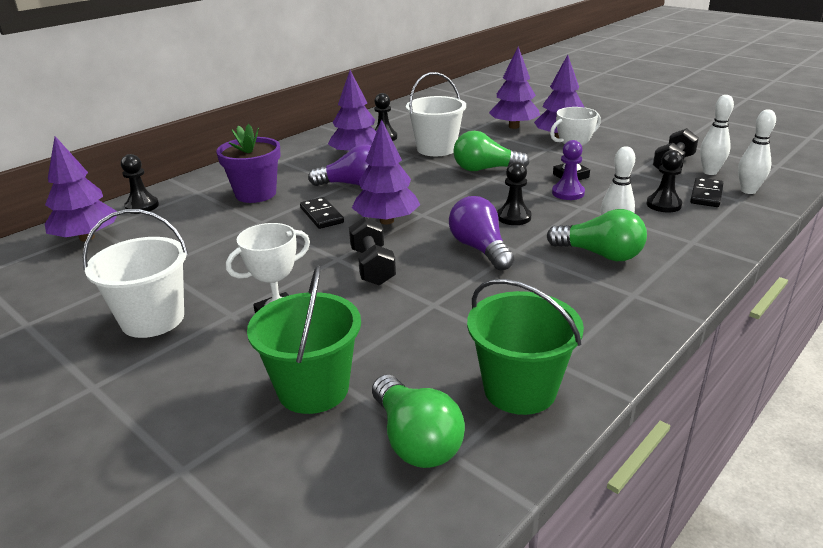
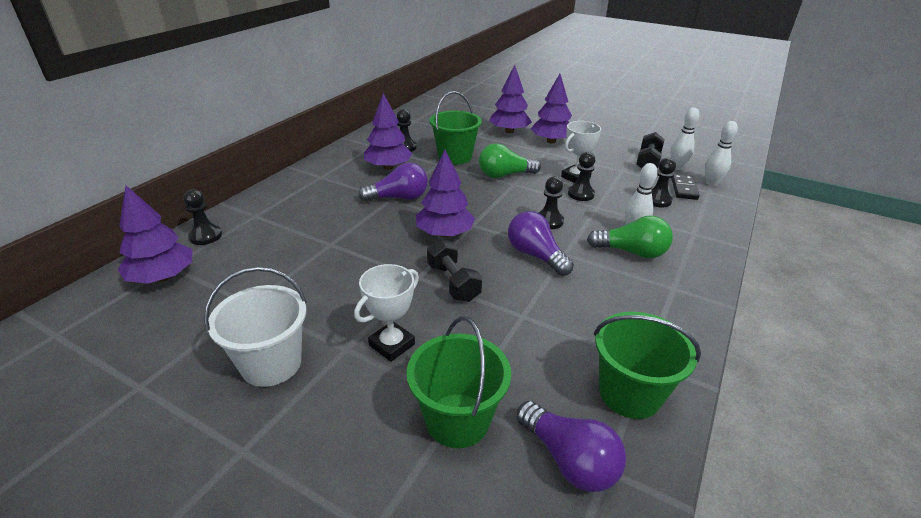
camera: 15 degrees left, 5 degrees up
purple flower pot [216,124,281,203] -> none
black domino [300,197,344,229] -> none
green light bulb [372,375,465,468] -> purple light bulb [517,401,626,492]
white bucket [406,72,466,156] -> green bucket [429,91,482,164]
purple pawn [552,140,585,200] -> black pawn [568,152,595,201]

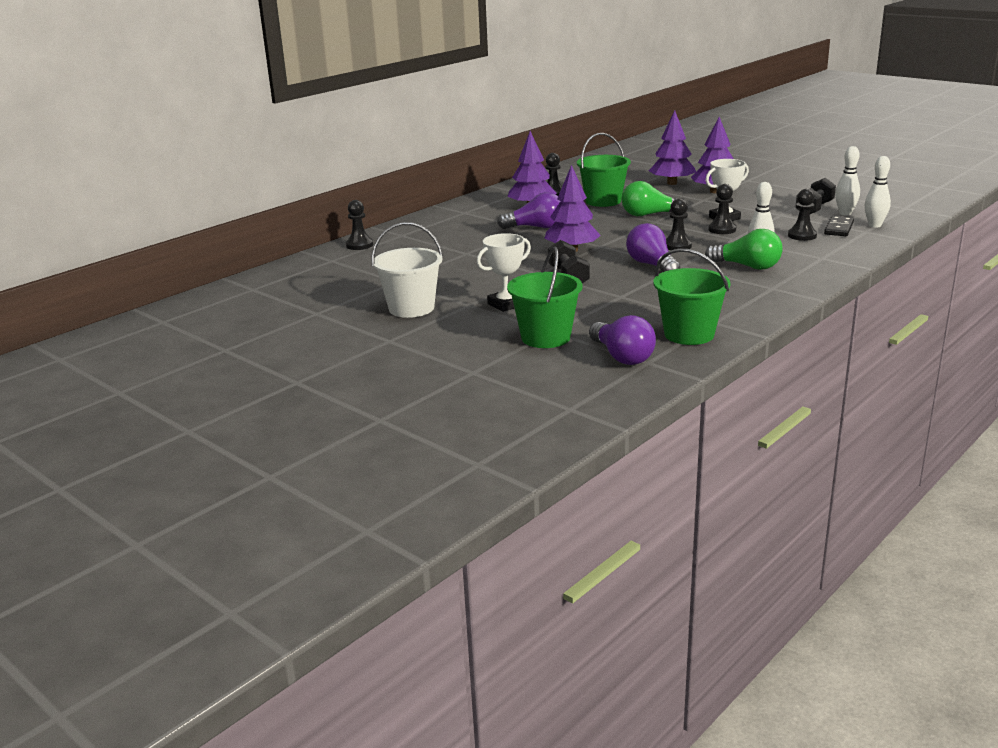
camera: 15 degrees right, 10 degrees down
purple tree [118,185,192,284] -> none

